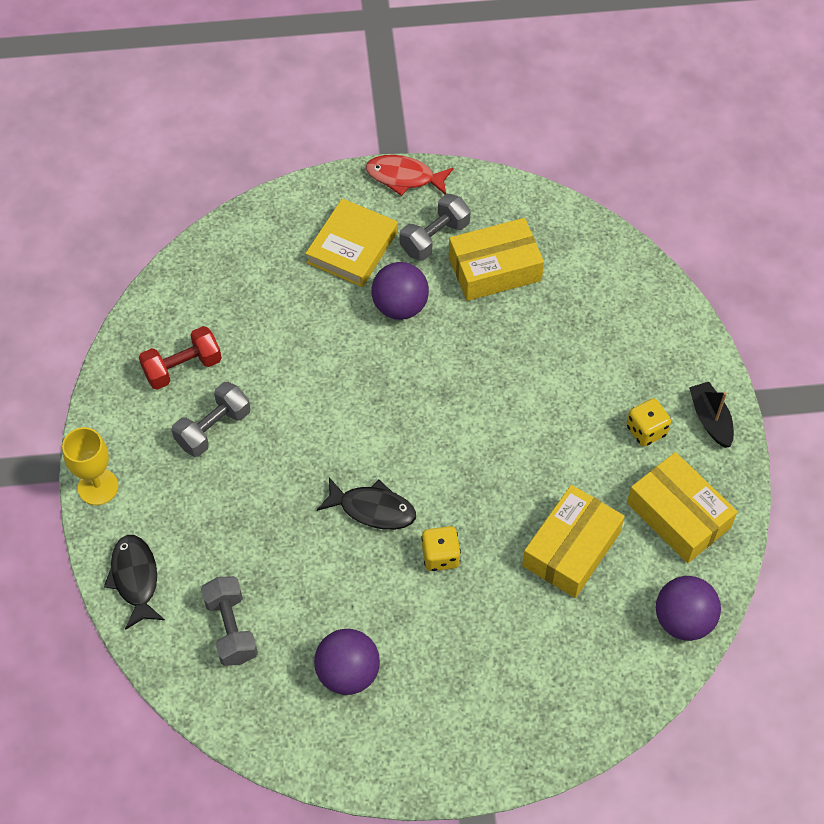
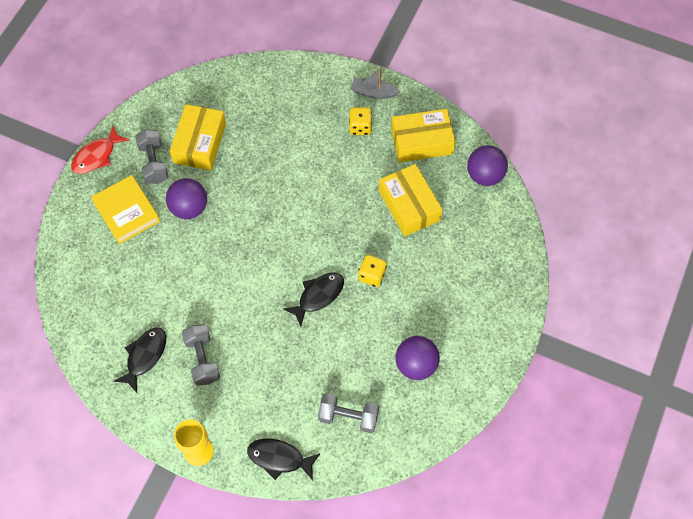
camera: 60 degrees left, 5 degrees up
red dumbbell [139,326,222,390] -> black fish [114,327,166,393]
black boat [689,382,734,448] -> grey boat [351,68,400,99]

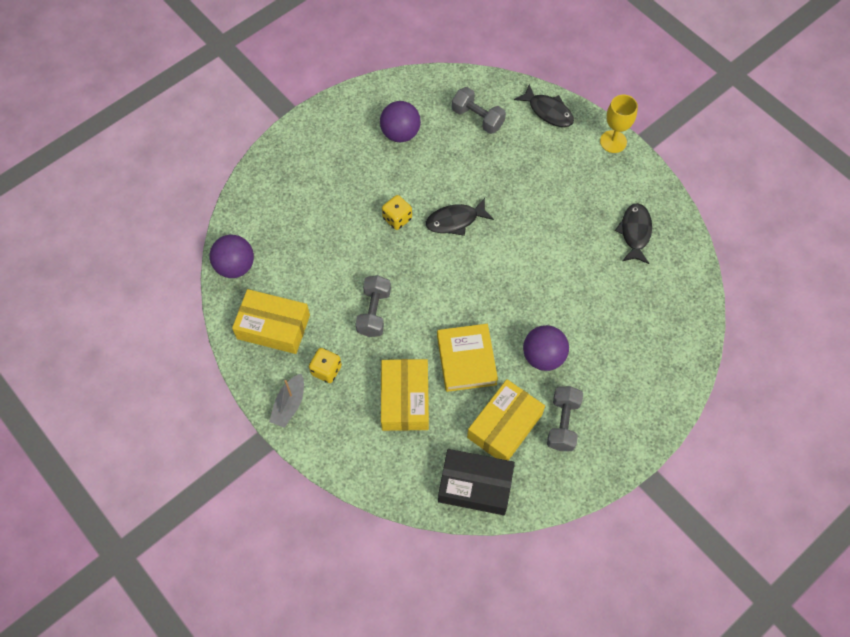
camera: 155 degrees left, 0 degrees up
red fish [71,125,129,174] -> none
yellow book [91,175,160,244] -> yellow book moved to [437,324,498,392]
black fish [114,327,166,393] -> black fish turned 135 degrees clockwise [615,203,652,264]
grey dumbbell [182,324,220,386] -> grey dumbbell moved to [356,275,391,337]
grey boat [351,68,400,99] -> grey boat turned 75 degrees clockwise [269,374,304,428]
yellow box [379,164,443,236] -> yellow box moved to [381,359,429,431]
none -> black box [438,449,515,515]

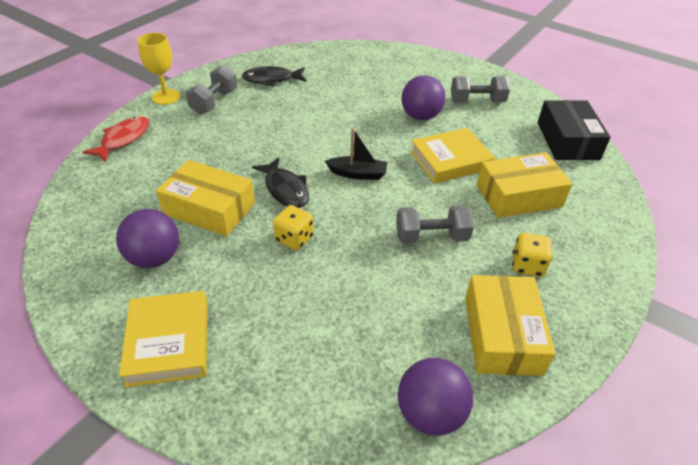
camera: 105 degrees left, 20 degrees down
grey boat [269,374,304,428] -> none
grey dumbbell [452,87,506,134] -> grey dumbbell moved to [186,65,237,114]
yellow box [467,379,545,461] -> yellow box moved to [156,160,255,237]
black fish [514,84,574,127] -> red fish [82,116,149,162]
none -> yellow book [119,291,208,387]
none -> black boat [325,128,387,180]

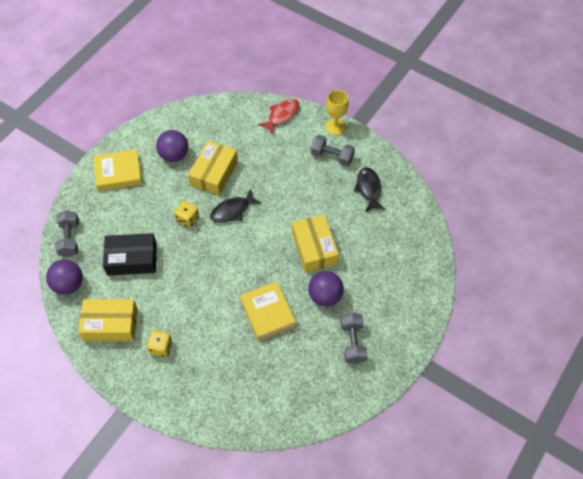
camera: 90 degrees right, 15 degrees up
red fish [82,116,149,162] -> red fish turned 75 degrees counterclockwise [258,98,299,135]
black boat [325,128,387,180] -> none
grey dumbbell [396,205,474,244] -> grey dumbbell moved to [55,210,79,257]
yellow box [477,152,572,218] -> yellow box moved to [292,215,339,272]
black box [537,100,611,160] -> black box moved to [103,233,157,276]

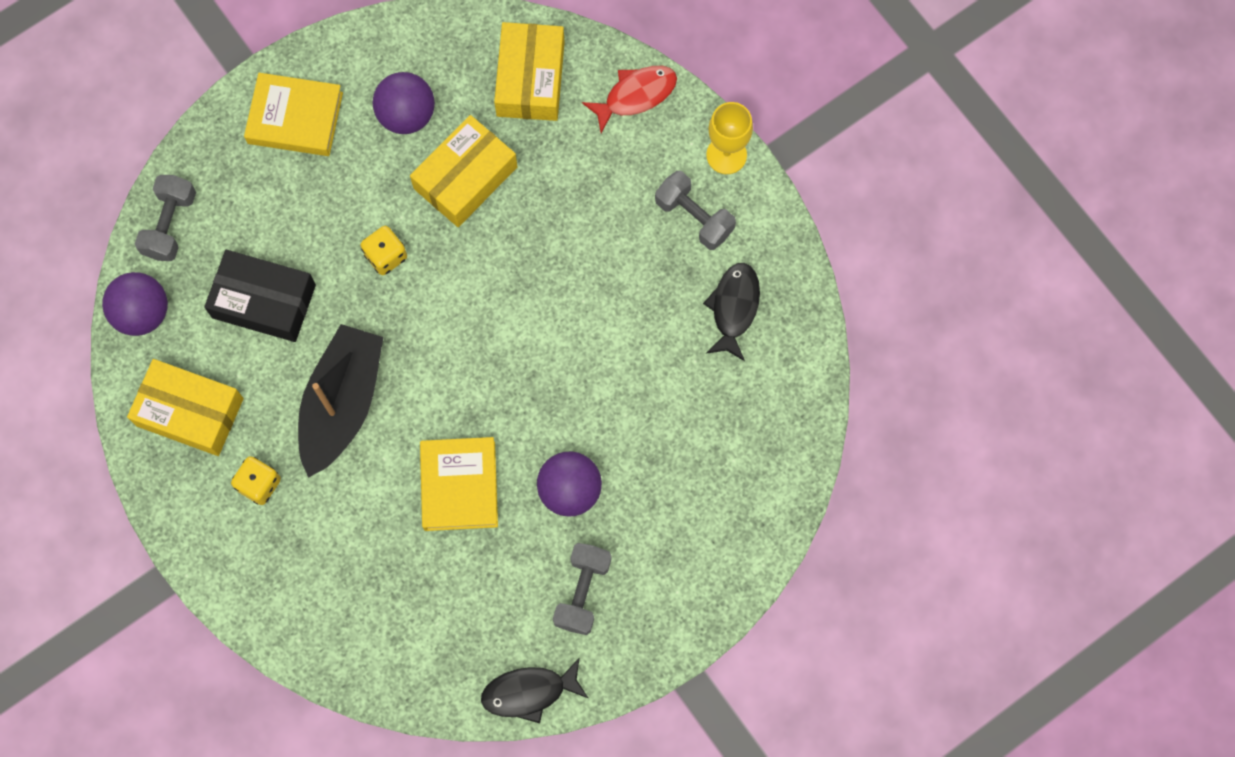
camera: 20 degrees right, 15 degrees up
black fish [210,189,262,223] -> black fish moved to [481,658,589,723]
yellow box [292,215,339,272] -> yellow box moved to [494,22,565,121]
none -> black boat [298,324,383,478]

